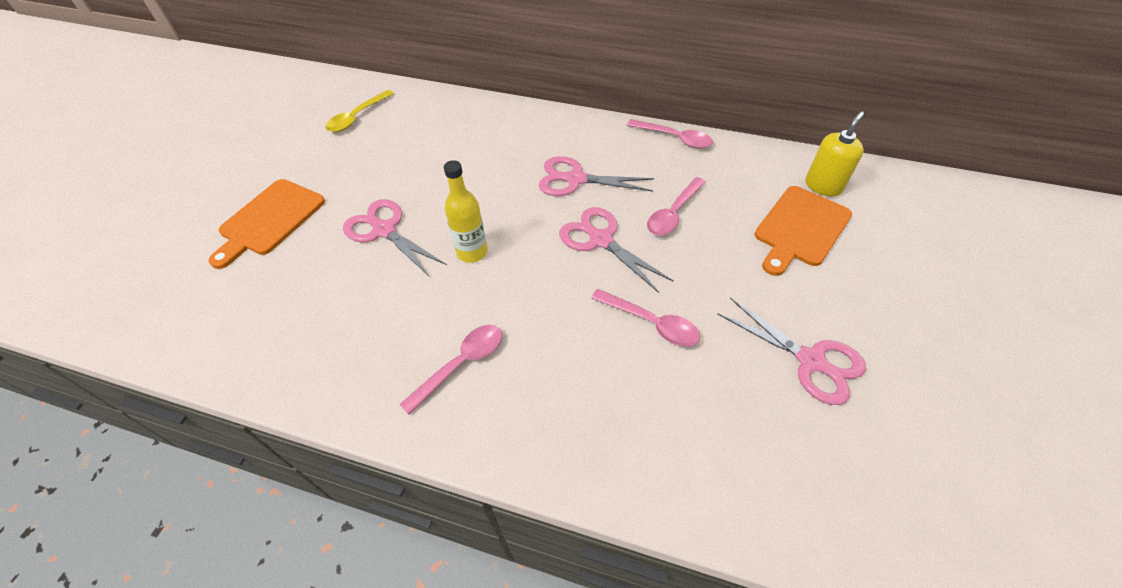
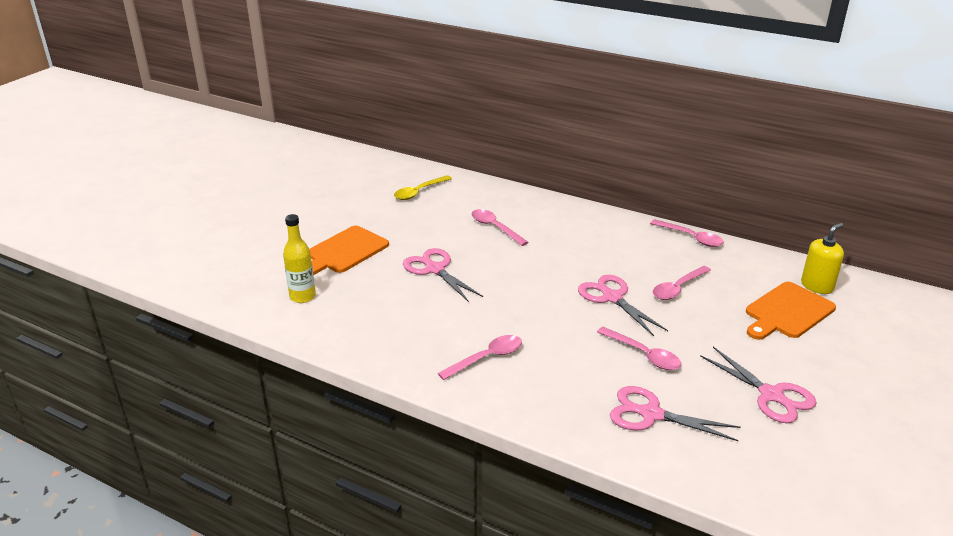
camera: 10 degrees right, 20 degrees down
yellow bottle [444,160,487,263] -> yellow bottle moved to [283,214,316,303]
pink scissors [539,156,654,196] -> pink scissors moved to [610,386,741,441]
none -> pink spoon [471,209,528,246]

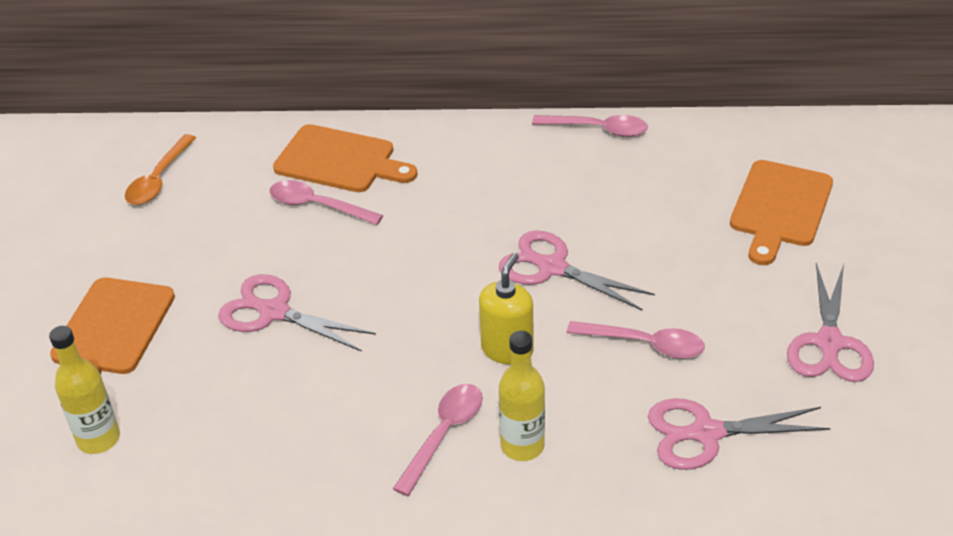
camera: 25 degrees left, 10 degrees up
yellow spoon [394,175,452,200] -> orange spoon [125,134,196,205]
pink spoon [653,266,711,300] -> none
pink scissors [700,347,817,423] -> pink scissors turned 75 degrees clockwise [787,263,874,382]
yellow soap dispenser [801,223,844,294] -> yellow soap dispenser moved to [479,253,534,365]
none -> orange cutting board [273,124,417,192]
none -> yellow bottle [499,331,545,461]

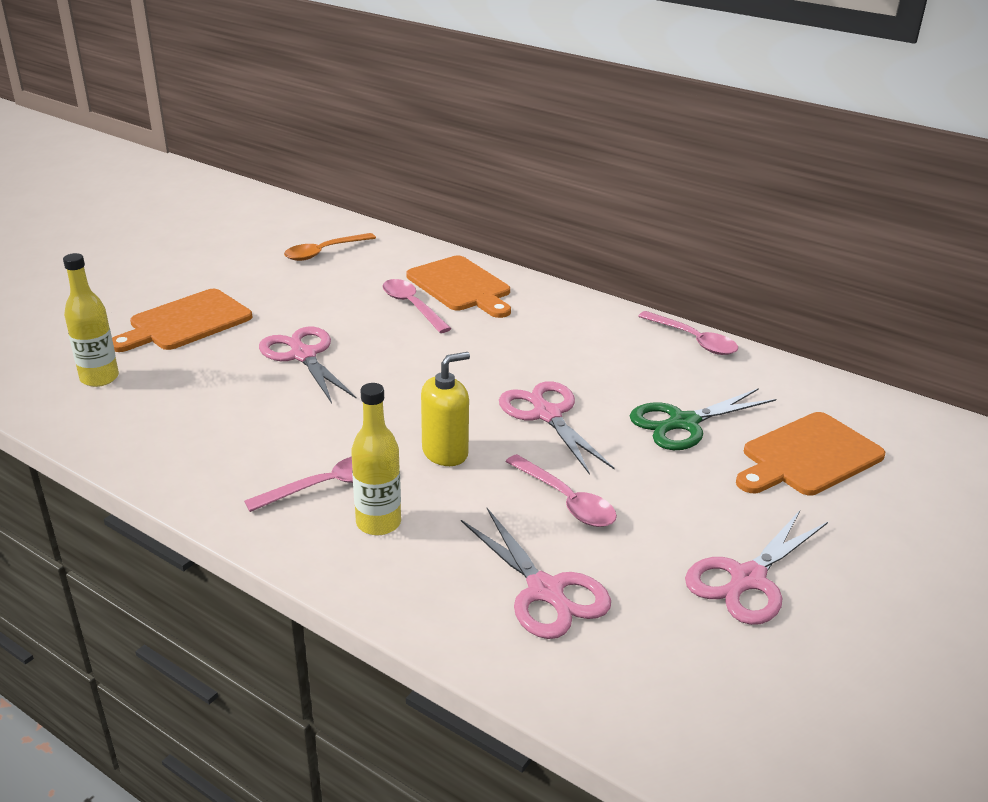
camera: 30 degrees right, 10 degrees down
pink scissors [648,398,830,470] -> pink scissors turned 150 degrees counterclockwise [461,508,611,639]
none -> green scissors [630,388,776,450]

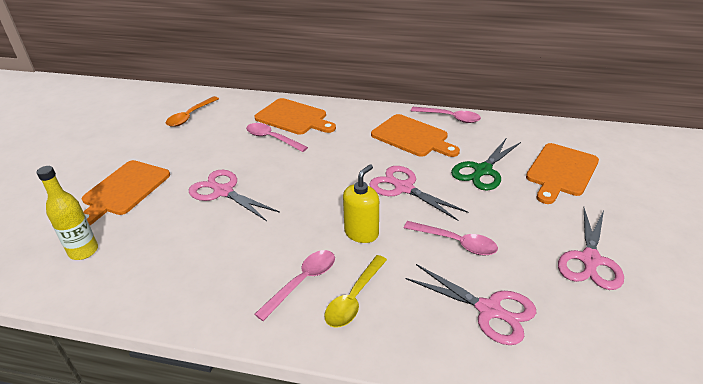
camera: 20 degrees left, 5 degrees up
yellow bottle [351,383,401,535] -> yellow spoon [324,255,387,328]
none -> orange cutting board [371,114,460,157]

